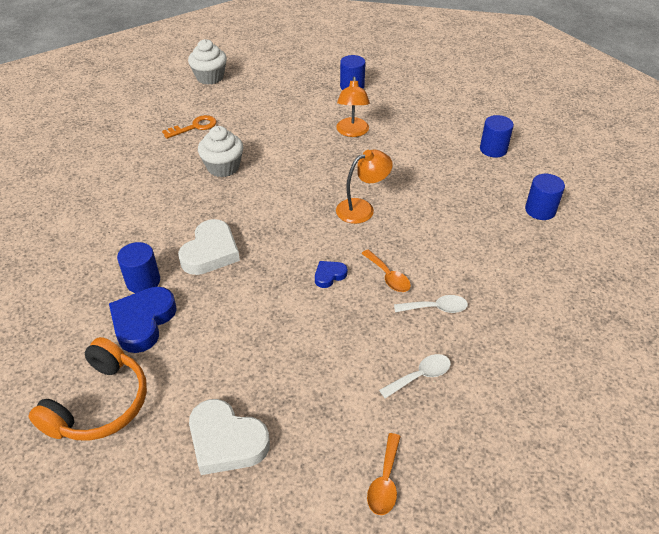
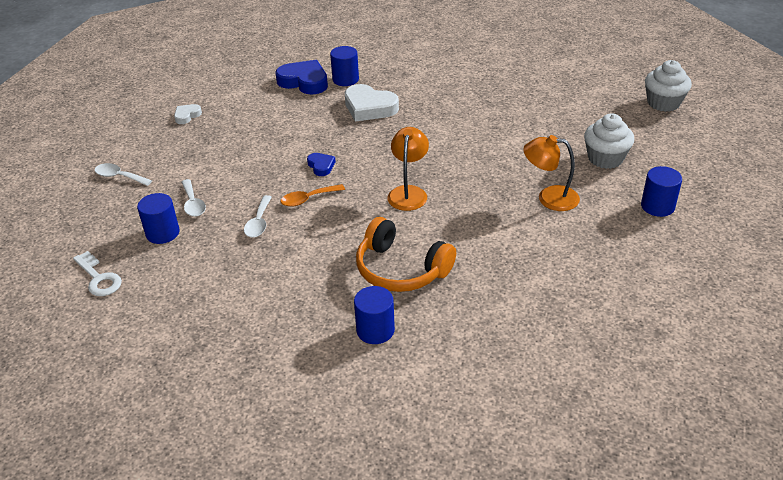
camera: 100 degrees right, 5 degrees down
orange headphones [29,337,147,441] -> orange headphones moved to [356,217,456,292]
orange key [162,115,216,139] -> none
white heart [189,399,270,475] -> white heart [174,104,202,124], size x0.51
white cupcake [198,126,243,177] -> white cupcake moved to [584,113,634,169]
orange lamp [336,150,393,224] -> orange lamp turned 150 degrees counterclockwise [387,127,429,211]
orange spoon [367,433,401,515] -> white spoon [95,163,152,186]
blue cylinder [480,115,514,158] -> blue cylinder moved to [137,193,180,244]
none -> white key [73,251,122,296]

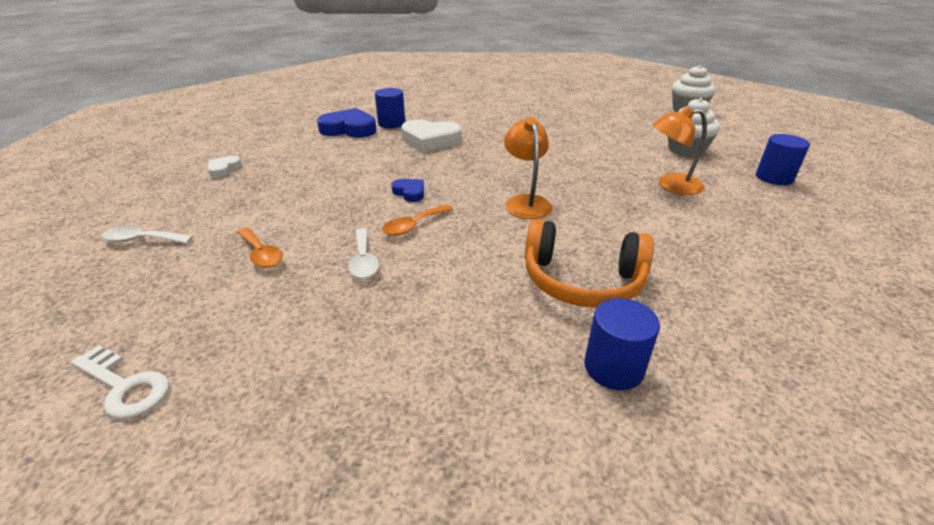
camera: 20 degrees left, 5 degrees down
blue cylinder [137,193,180,244] -> none
white spoon [182,179,206,217] -> orange spoon [237,227,283,268]

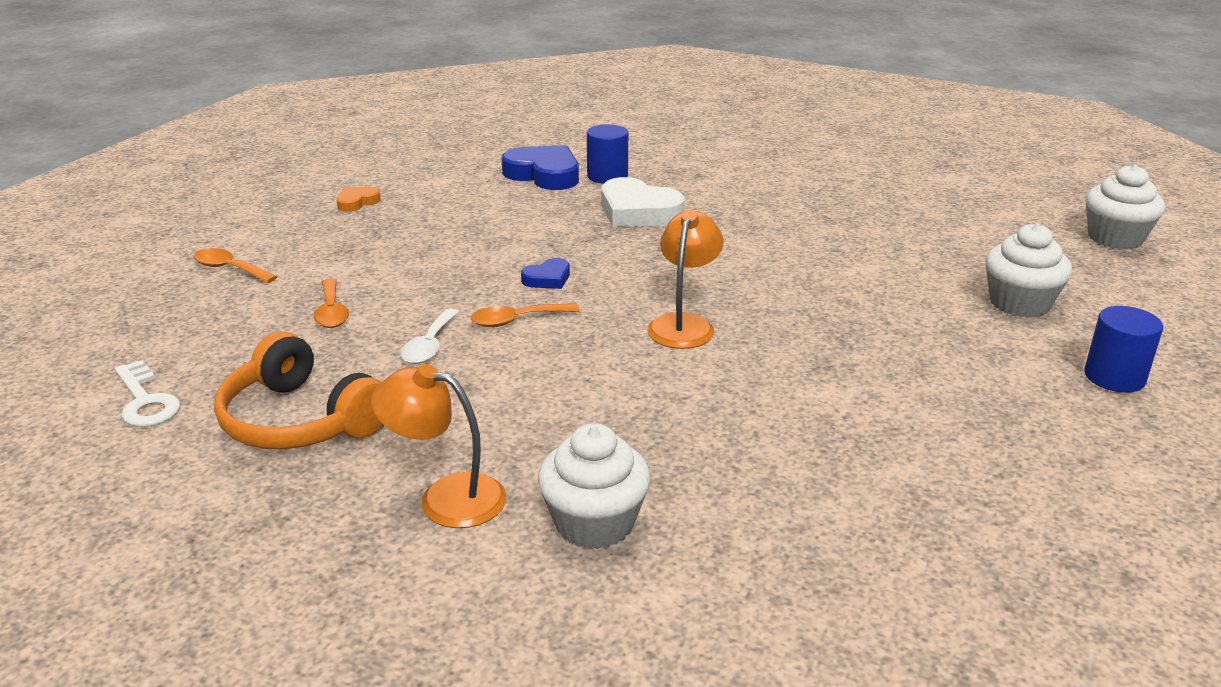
camera: 25 degrees right, 5 degrees down
white spoon [102,225,193,244] -> orange spoon [193,248,277,283]
white heart [207,156,242,178] -> orange heart [337,187,381,212]
blue heart [391,179,424,202] -> blue heart turned 75 degrees clockwise [521,258,570,289]
orange headphones [525,219,654,308] -> orange headphones moved to [214,331,383,449]
blue cylinder [584,298,660,390] -> white cupcake [538,423,650,549]
orange lamp [652,106,707,195] -> orange lamp moved to [371,364,506,528]

